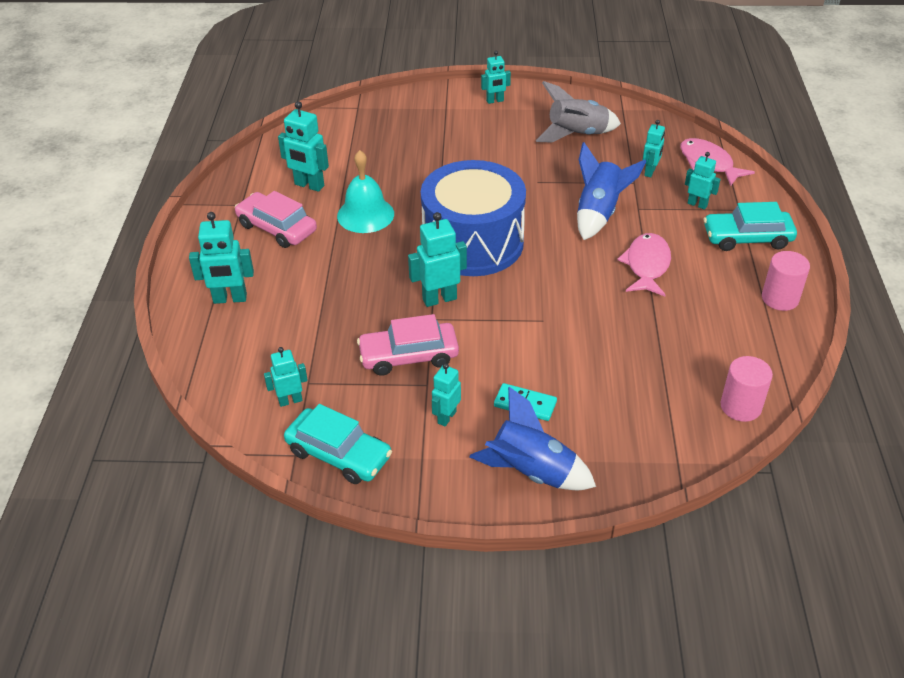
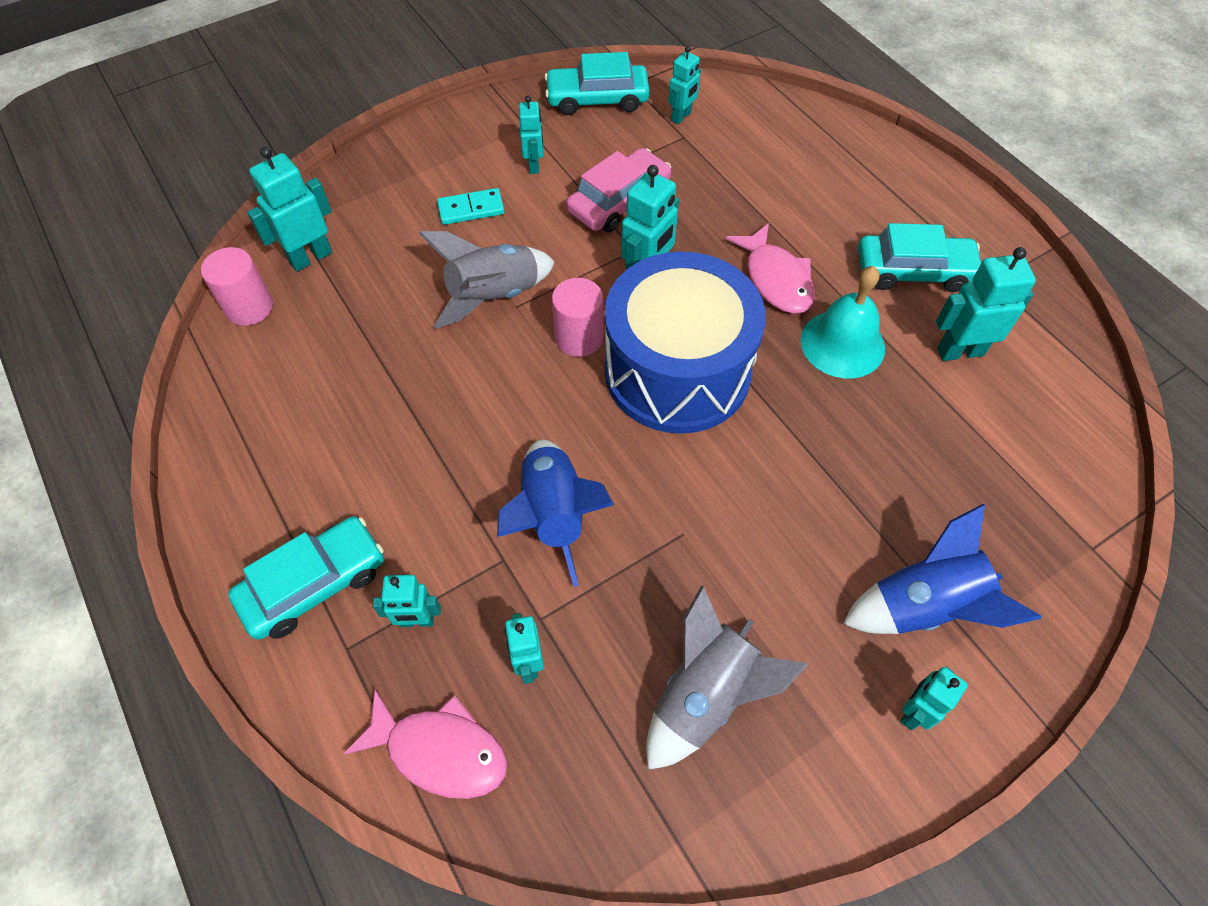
camera: 145 degrees right, 15 degrees up
turquoise robot [189,212,254,304] -> turquoise robot moved to [247,146,332,271]
pink car [235,191,317,248] -> turquoise car [858,223,981,292]
blue rocket [469,387,596,490] -> blue rocket moved to [843,504,1041,634]
pink fish [617,233,671,296] -> pink fish moved to [725,223,815,314]
pink cylinder [762,251,810,311] -> pink cylinder moved to [552,278,603,357]
none -> grey rocket [419,231,555,329]

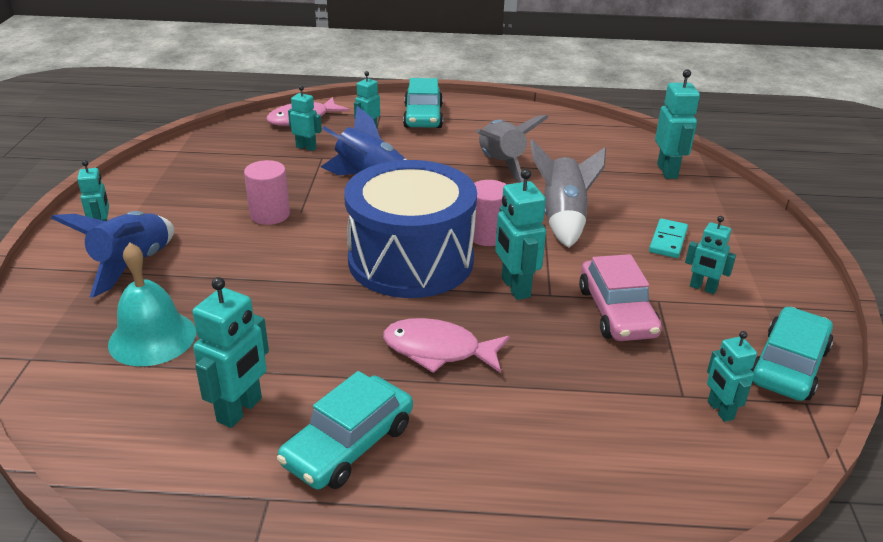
camera: 125 degrees right, 25 degrees down
pink cylinder [201,247,273,326] -> pink cylinder moved to [244,160,290,225]
grey rocket [646,585,809,770] -> grey rocket moved to [476,115,549,183]
turquoise bell [800,266,885,378] -> turquoise bell moved to [108,243,196,366]

